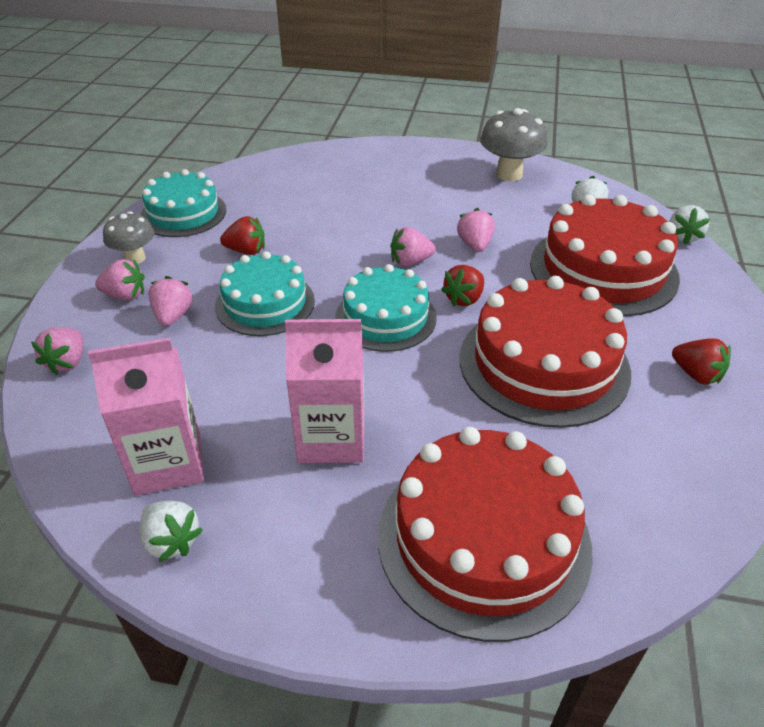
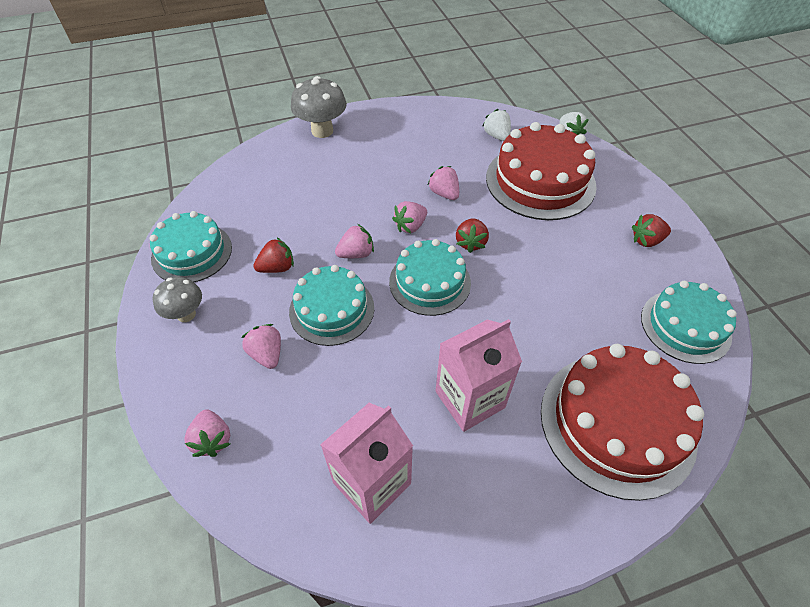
camera: 30 degrees left, 10 degrees up
pink strawberry [95,259,145,301] -> pink strawberry moved to [335,224,374,258]
white strawberry [140,501,203,562] -> none
red cake [460,276,631,428] -> none
grey mushroom [480,108,548,181] -> grey mushroom moved to [291,76,347,138]
red strawberry [672,338,731,385] -> red strawberry turned 150 degrees clockwise [632,214,671,247]
none -> turquoise cake [641,281,737,364]

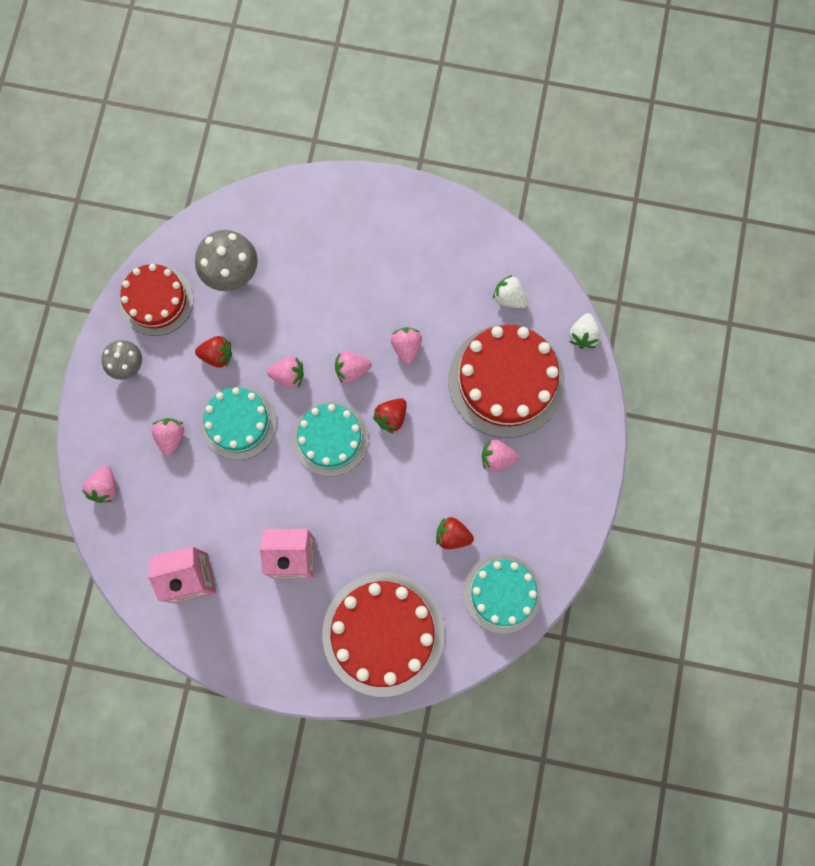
camera: 30 degrees right, 25 degrees up
turquoise cake [150,211,232,282] -> red cake [119,264,193,336]
grey mushroom [291,76,347,138] -> grey mushroom moved to [195,230,258,291]
white strawberry [482,109,511,141] -> white strawberry turned 60 degrees counterclockwise [493,275,529,308]
red strawberry [632,214,671,247] -> red strawberry moved to [436,517,474,549]
none -> pink strawberry [482,440,519,471]

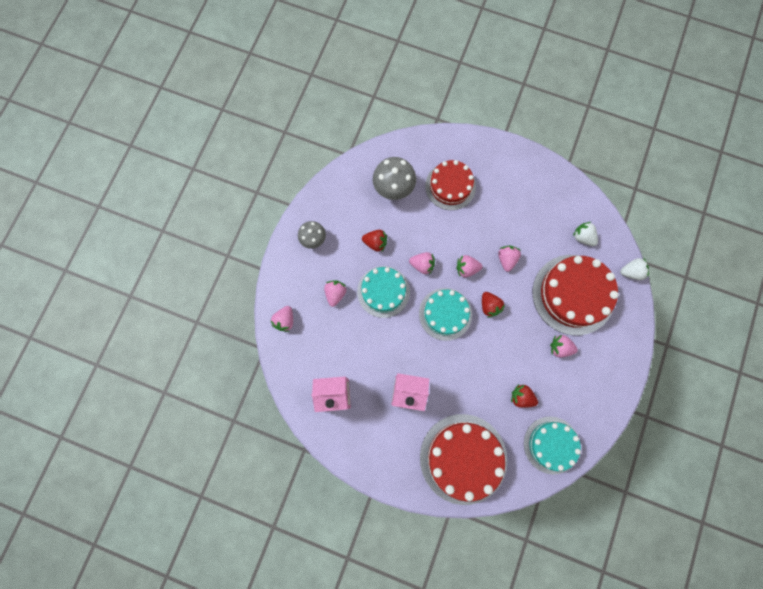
camera: 10 degrees right, 0 degrees up
red cake [119,264,193,336] -> red cake moved to [425,160,476,210]
red strawberry [373,398,407,434] -> red strawberry turned 75 degrees counterclockwise [482,292,505,317]
white strawberry [569,313,601,349] -> white strawberry turned 120 degrees counterclockwise [620,258,649,280]

